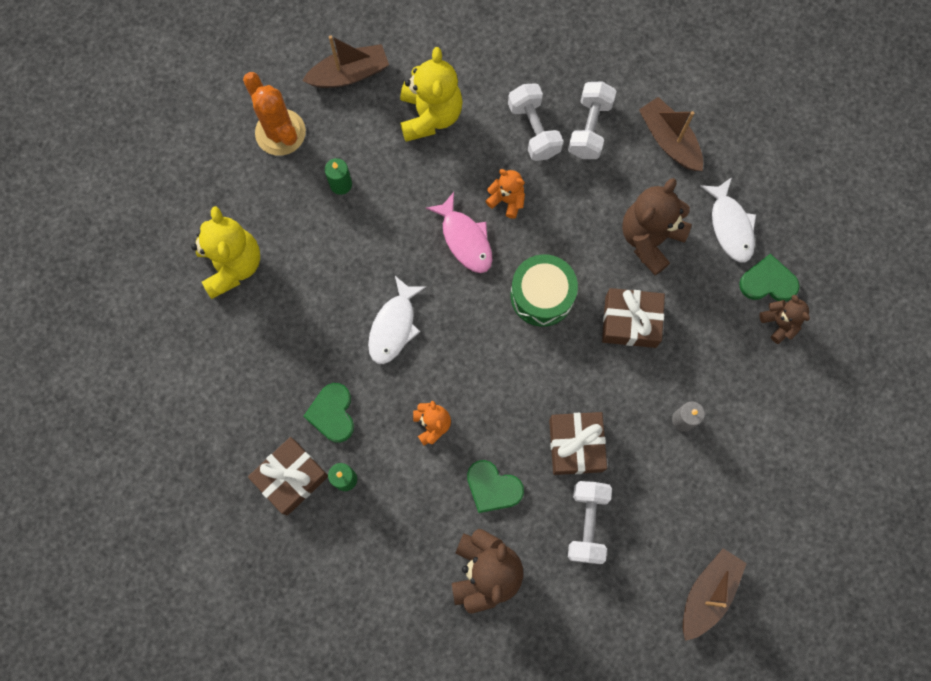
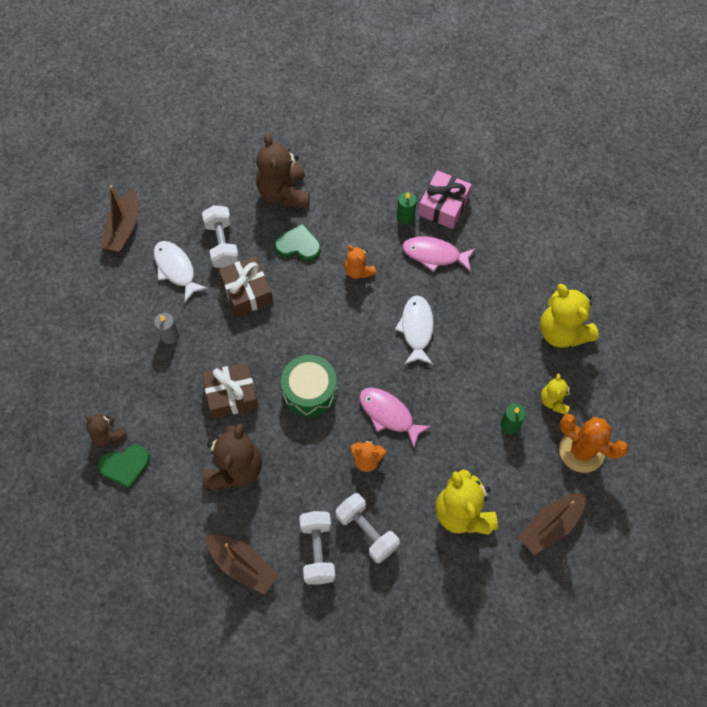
camera: 160 degrees right, 10 degrees down
brown gift [248,437,328,516] -> pink gift [418,170,472,229]
green heart [303,383,354,443] -> pink fish [402,236,476,272]
white fish [700,177,756,262] -> white fish moved to [154,241,208,302]
none -> yellow teddy bear [541,374,572,415]

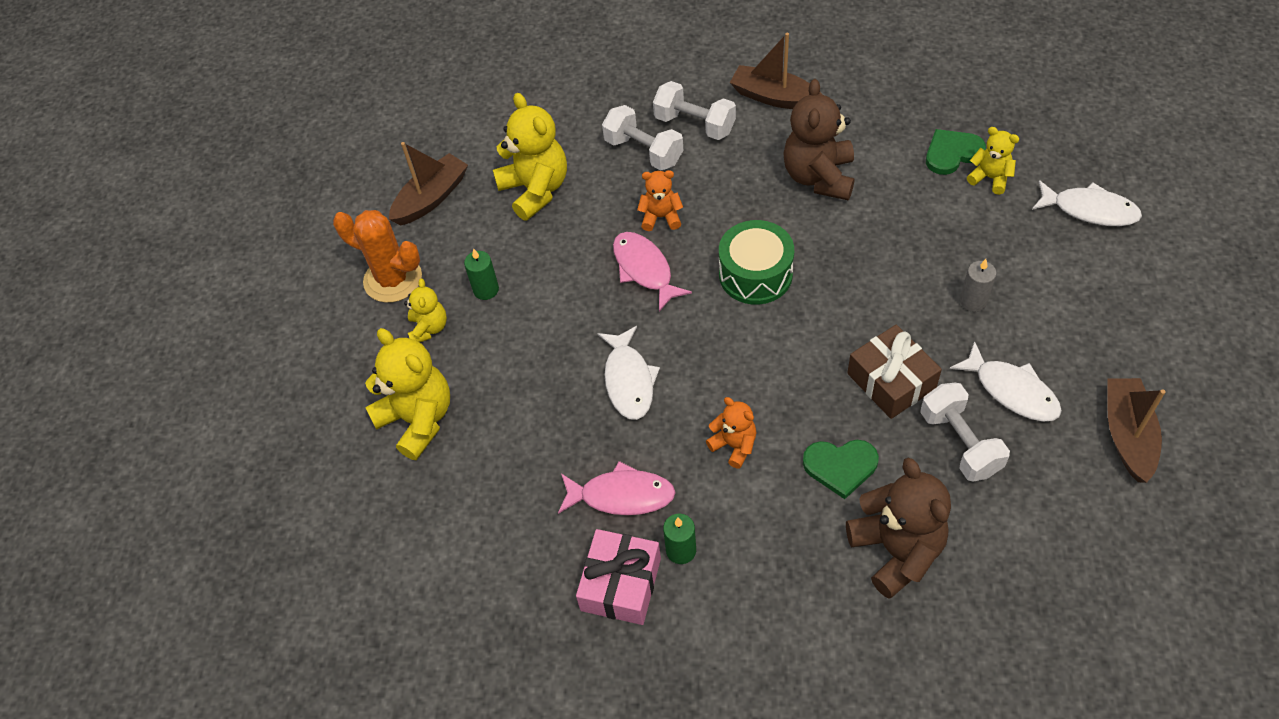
camera: 175 degrees right, 10 degrees down
brown teddy bear [85,414,127,446] -> yellow teddy bear [967,127,1019,195]
brown gift [202,362,258,419] -> none
white dumbbell [300,511,335,584] -> white dumbbell turned 45 degrees counterclockwise [653,81,736,140]
pink fish [359,388,432,448] -> pink fish turned 150 degrees counterclockwise [613,232,692,312]
none -> white fish [1032,180,1142,226]

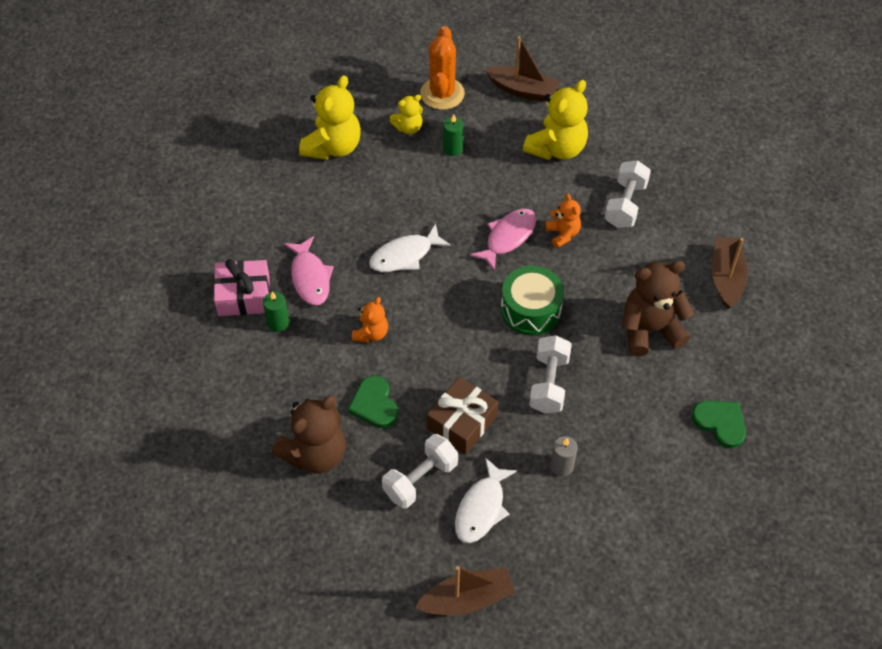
camera: 65 degrees right, 0 degrees up
white dumbbell [653,81,736,140] -> white dumbbell moved to [529,335,572,414]
yellow teddy bear [967,127,1019,195] -> none
white fish [1032,180,1142,226] -> none

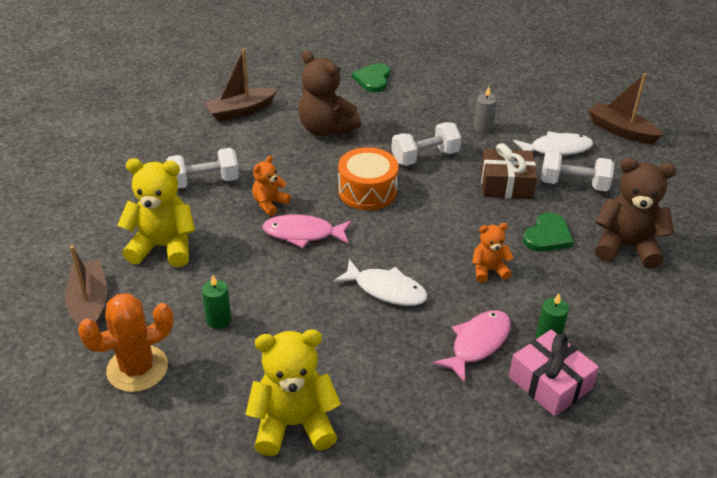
camera: 125 degrees left, 15 degrees down
yellow teddy bear [390,95,423,134] -> none
green drum [501,266,564,335] -> orange drum [338,147,398,210]

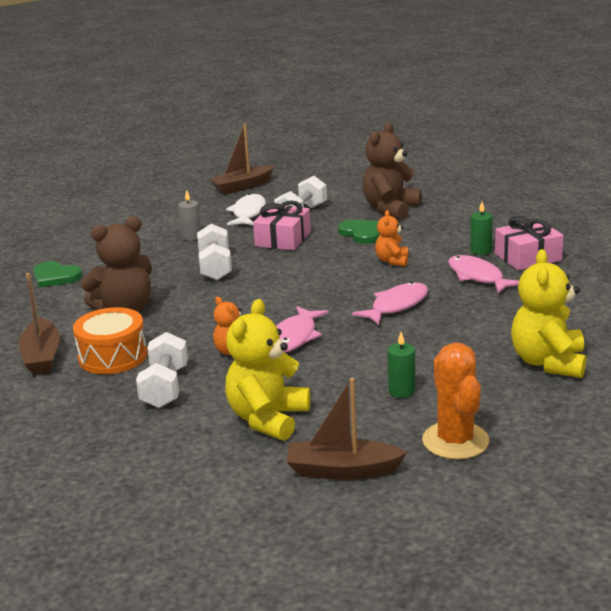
camera: 70 degrees left, 15 degrees down
white fish [333,259,428,306] -> pink fish [352,282,428,325]
orange drum [338,147,398,210] -> orange drum moved to [73,307,147,374]
brown gift [481,143,537,199] -> pink gift [253,200,311,250]

